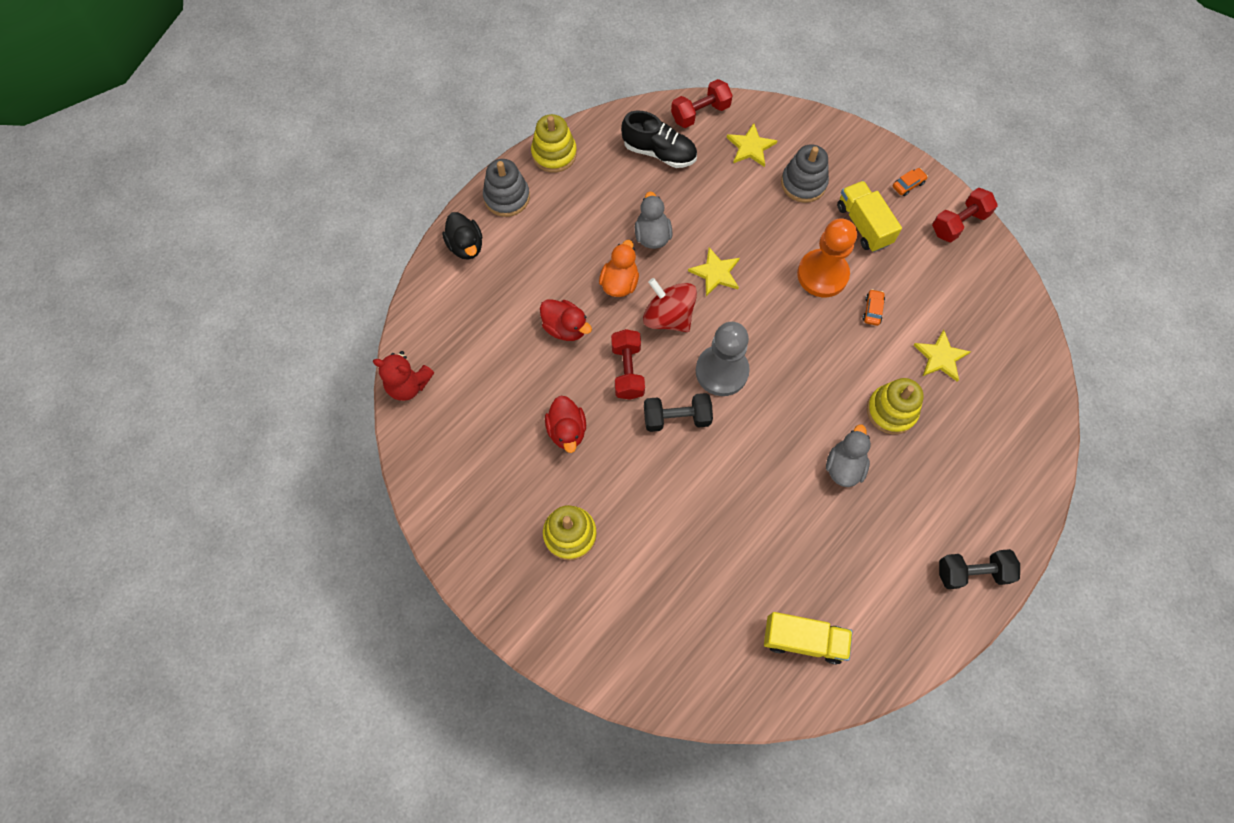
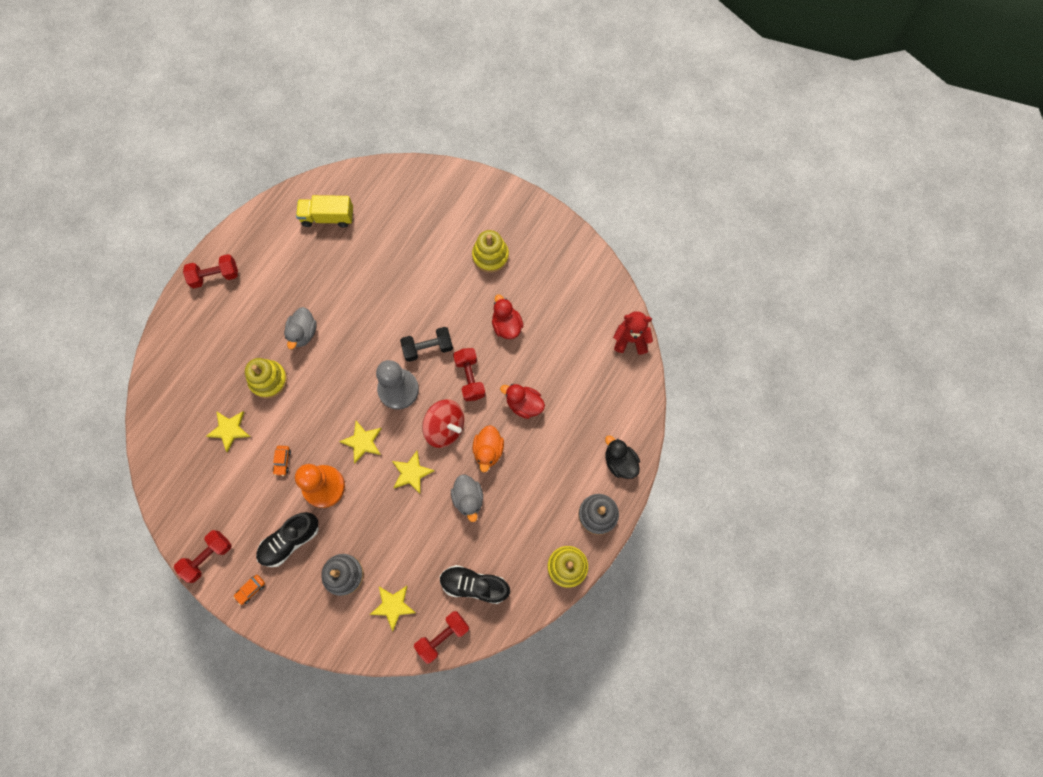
camera: 170 degrees right, 5 degrees up
yellow truck [837,181,902,252] -> black shoe [256,512,319,567]
black dumbbell [939,549,1020,589] -> red dumbbell [183,254,238,289]
none -> yellow star [339,421,382,463]

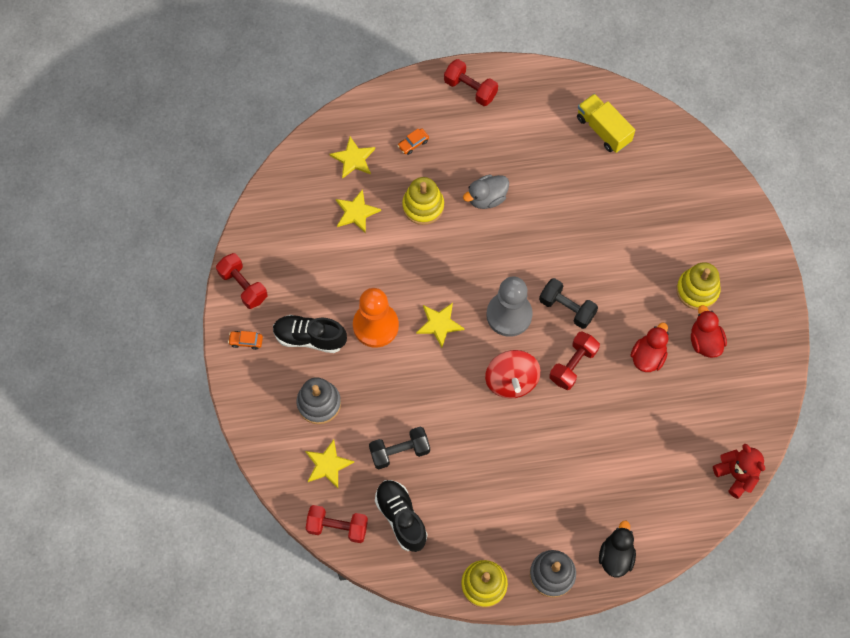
camera: 50 degrees right, 5 degrees down
red dumbbell [174,530,232,583] -> red dumbbell turned 45 degrees clockwise [216,253,268,309]
orange car [273,446,291,476] -> orange car moved to [398,128,429,155]
yellow star [392,451,435,494] -> yellow star moved to [330,136,375,179]
grey duck [451,475,483,522] -> none
orange duck [472,425,504,472] -> none
red duck [500,384,545,419] -> red duck moved to [691,305,727,358]
none -> black dumbbell [369,426,430,469]

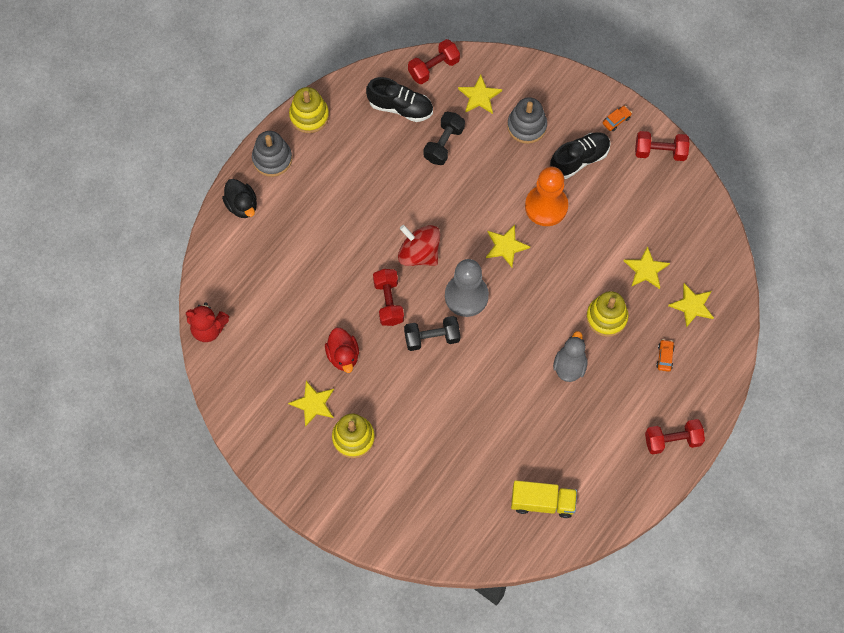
camera: 135 degrees right, 0 degrees up
red duck [691,305,727,358] -> yellow star [288,381,334,427]

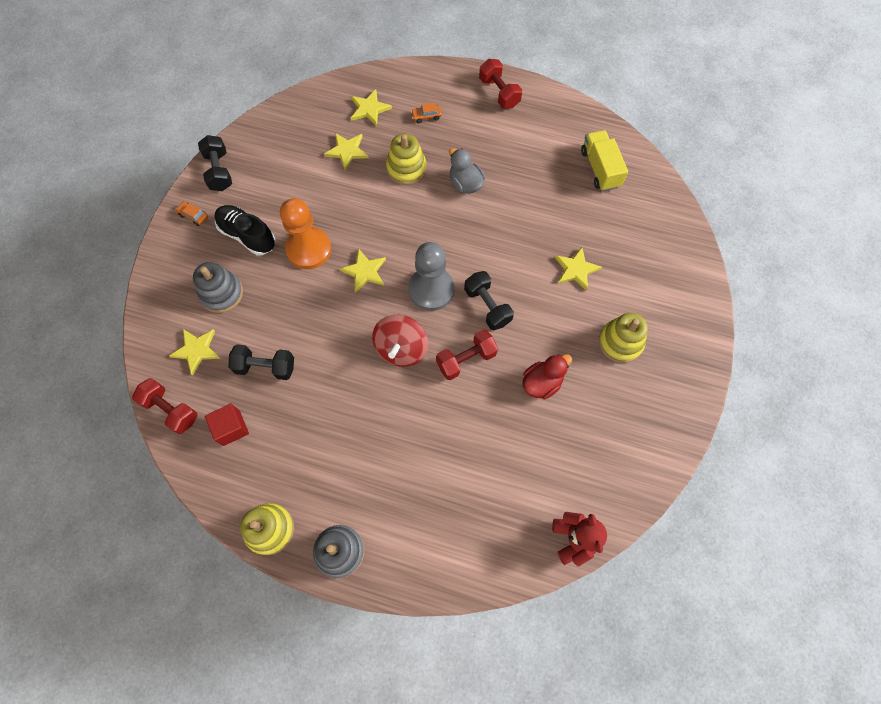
camera: 110 degrees left, 0 degrees up
black duck [222,179,257,218] -> none
yellow star [288,381,334,427] -> yellow star moved to [555,247,602,291]
black shoe [366,77,433,122] -> red cube [205,404,249,446]
grey duck [553,331,588,382] -> grey duck turned 60 degrees clockwise [449,148,485,194]
red dumbbell [635,131,690,161] -> black dumbbell [198,135,232,191]

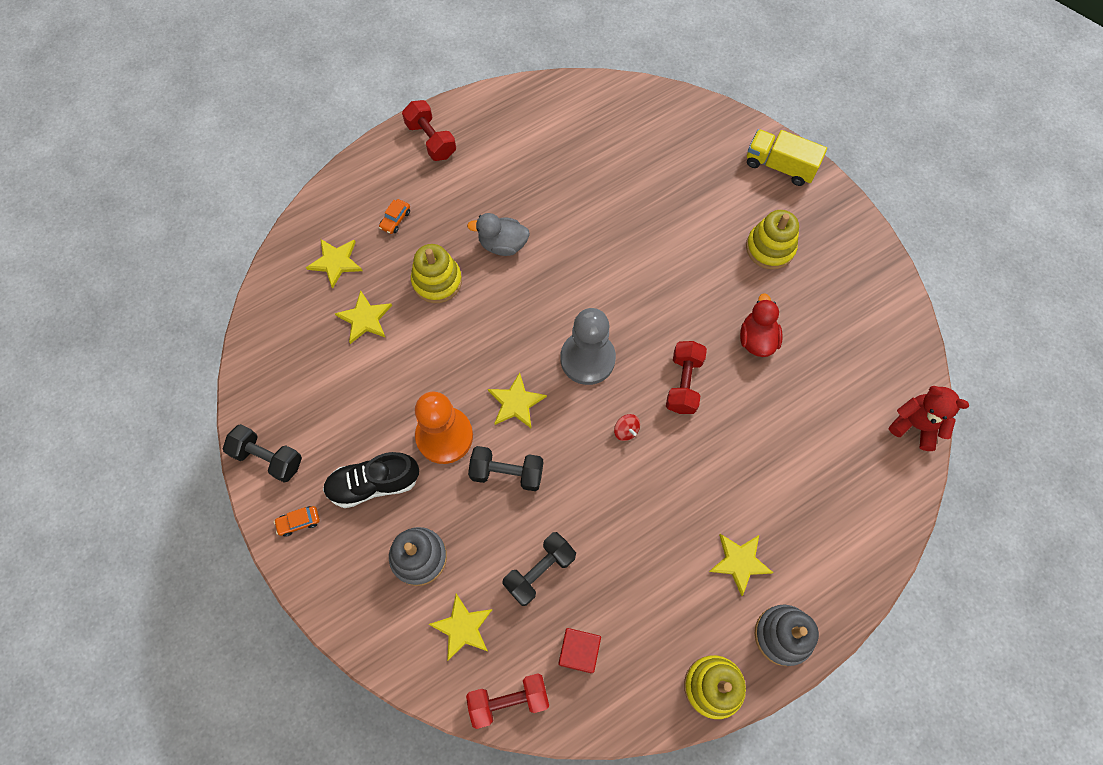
camera: 50 degrees left, 0 degrees up
red spinning top [372,315,428,367] -> red spinning top [614,414,640,441], size x0.43
black dumbbell [464,271,514,330] -> black dumbbell moved to [468,446,543,491]
red dumbbell [479,59,522,108] -> red dumbbell turned 45 degrees clockwise [402,100,456,161]
yellow star [555,247,602,291] -> yellow star moved to [709,534,773,596]
yellow truck [581,130,628,191] -> yellow truck moved to [747,129,827,186]

